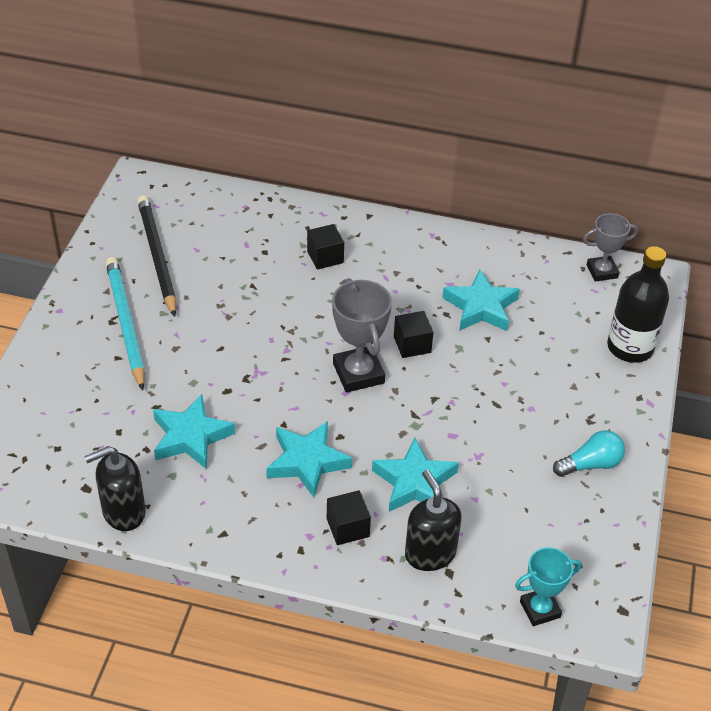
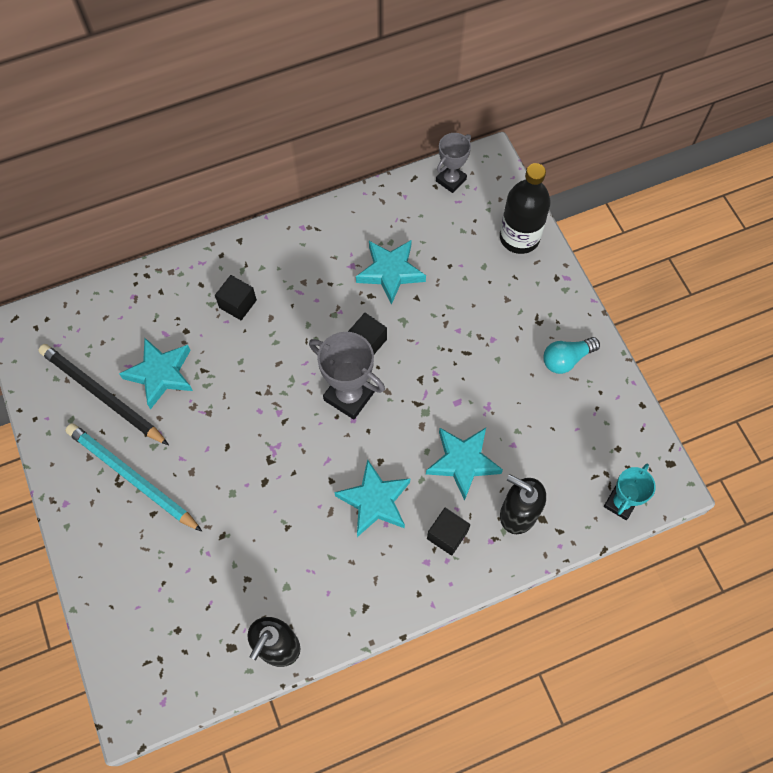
camera: 35 degrees left, 20 degrees up
turquoise star [153,394,235,469] -> turquoise star moved to [119,338,193,409]
turquoise light bulb [553,430,625,477] -> turquoise light bulb turned 150 degrees counterclockwise [543,337,600,374]

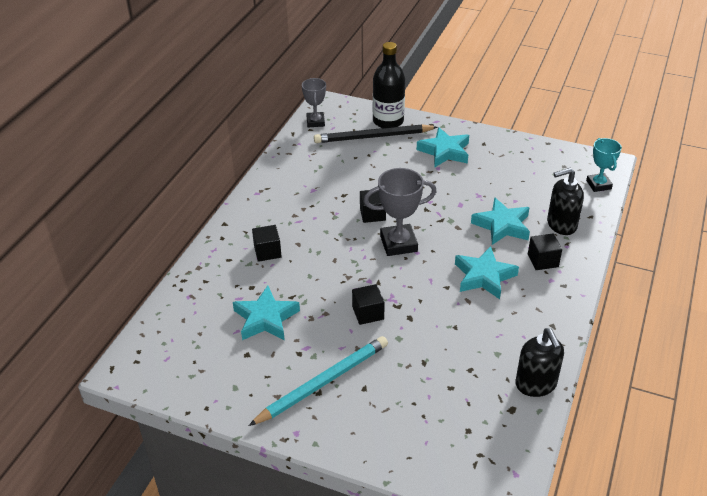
camera: 45 degrees left, 25 degrees down
black pencil [38,344,169,445] -> black pencil moved to [314,124,438,143]
turquoise pencil [65,423,203,532] -> turquoise pencil turned 150 degrees clockwise [249,336,388,426]
turquoise star [356,240,426,305] -> turquoise star moved to [417,127,469,167]
turquoise light bulb [543,337,600,374] -> none
none -> black cube [352,284,385,325]

